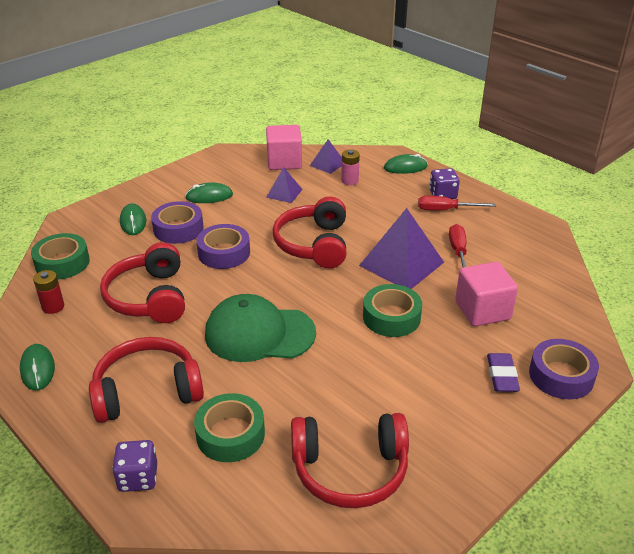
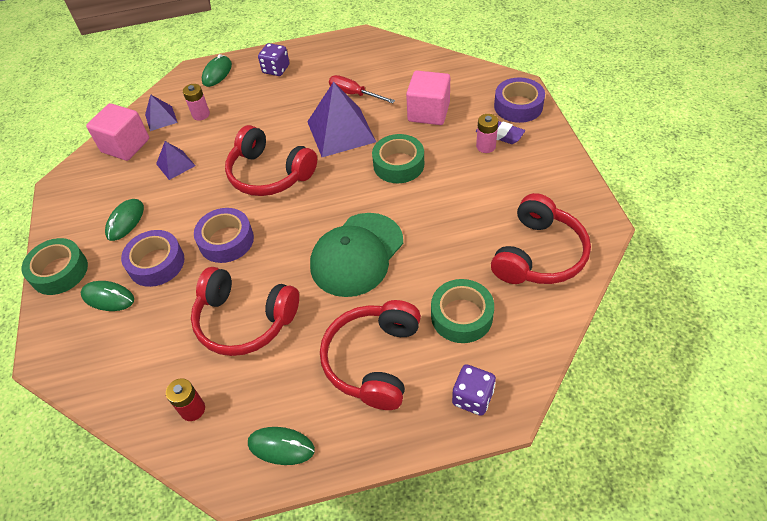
camera: 55 degrees left, 15 degrees up
green tape [31,233,90,279] -> green tape moved to [22,238,88,295]
red screwdriver [418,196,496,211] -> none
none -> pink battery [476,114,498,153]

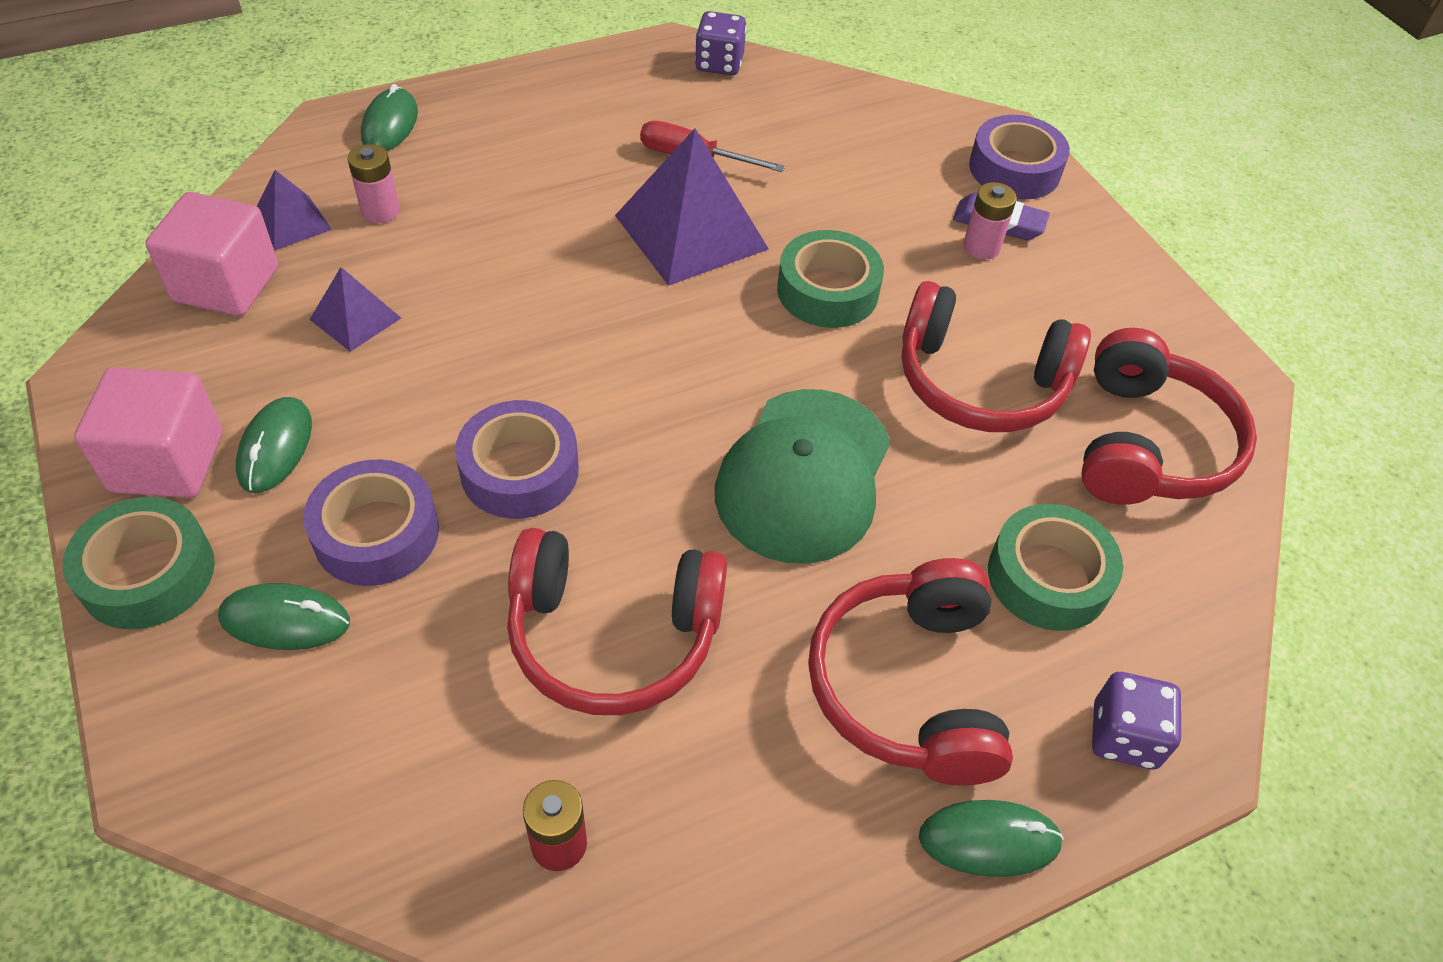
camera: 20 degrees left, 0 degrees up
red headphones [225,125,317,196] -> red headphones moved to [902,281,1091,432]
green mouse [248,427,315,465] -> green mouse moved to [919,800,1064,877]
purple dice [258,43,290,76] -> purple dice moved to [695,11,747,75]
pink cube [406,71,450,125] -> pink cube moved to [74,367,222,498]

